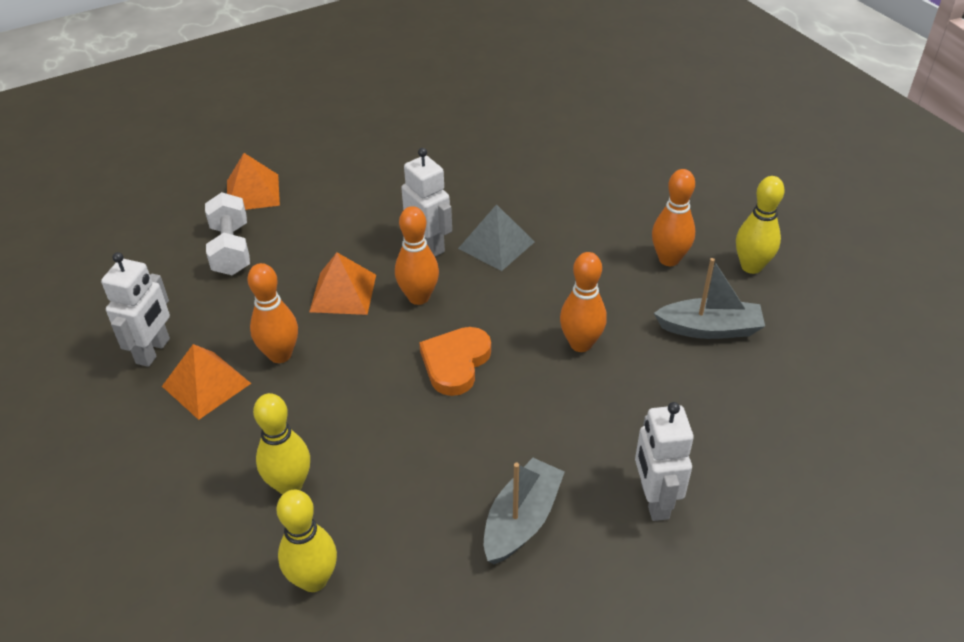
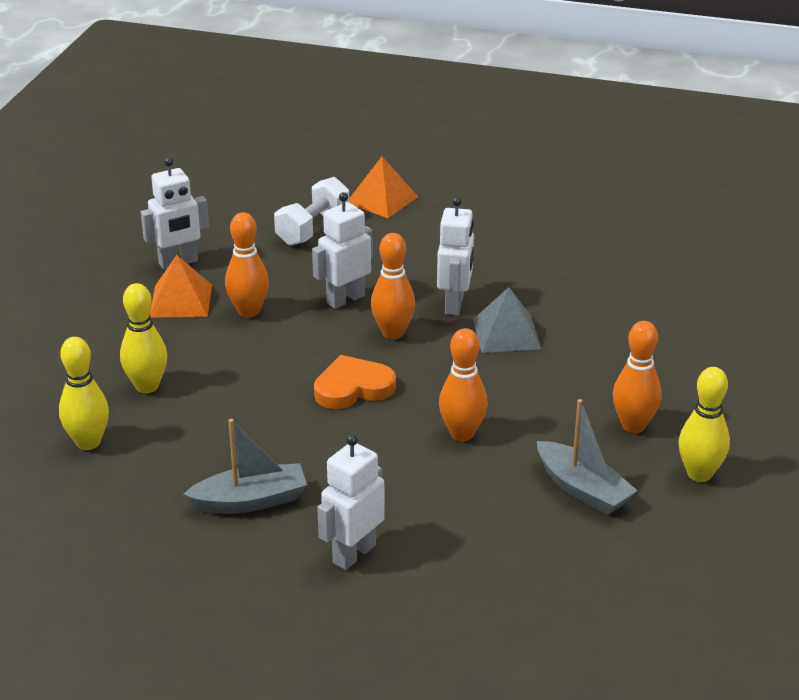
camera: 45 degrees right, 10 degrees down
orange pyramid [309,253,376,315] -> white robot [312,192,373,309]

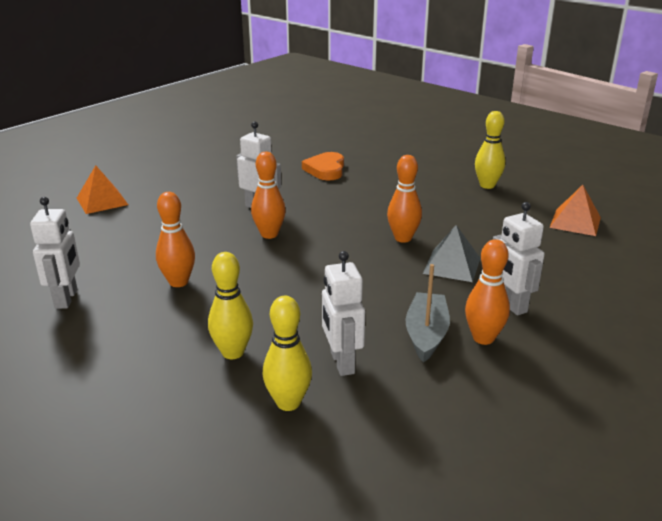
camera: 65 degrees left, 5 degrees down
orange pyramid [150,255,212,317] -> orange pyramid moved to [550,185,601,236]
white dumbbell [274,177,349,246] -> none
white robot [312,192,373,309] -> white robot moved to [322,251,365,376]
orange heart [314,355,396,409] -> orange heart moved to [302,152,344,180]
grey pyramid [473,287,541,353] -> grey pyramid moved to [423,225,480,282]
grey boat [537,399,638,515] -> none
orange bowling pin [613,321,662,433] -> orange bowling pin moved to [465,239,510,345]

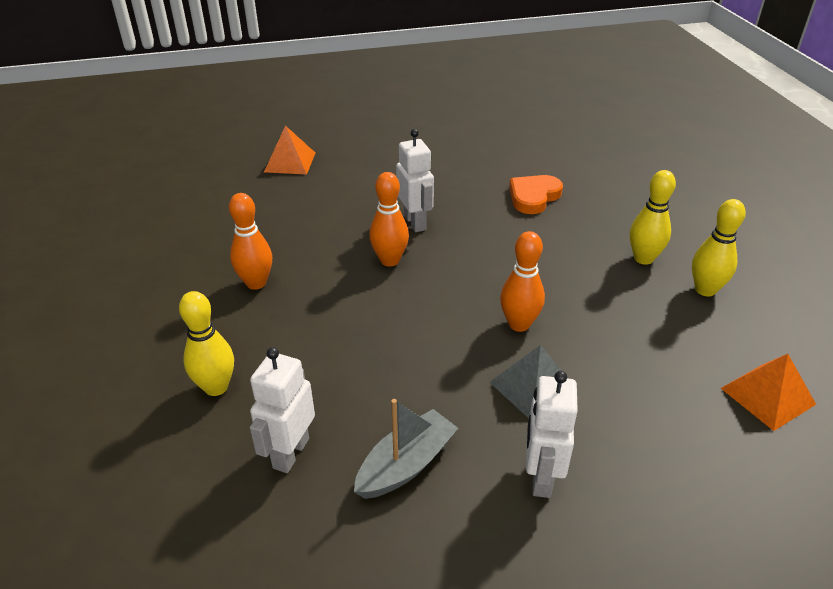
camera: 35 degrees right, 10 degrees up
white robot [30,197,80,309] -> none
yellow bowling pin [262,296,312,411] -> yellow bowling pin moved to [630,170,676,265]
orange bowling pin [465,239,510,345] -> none

